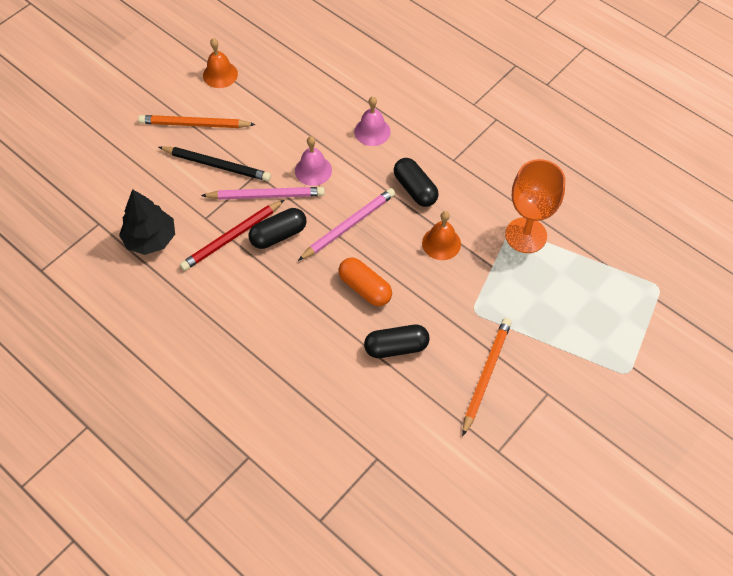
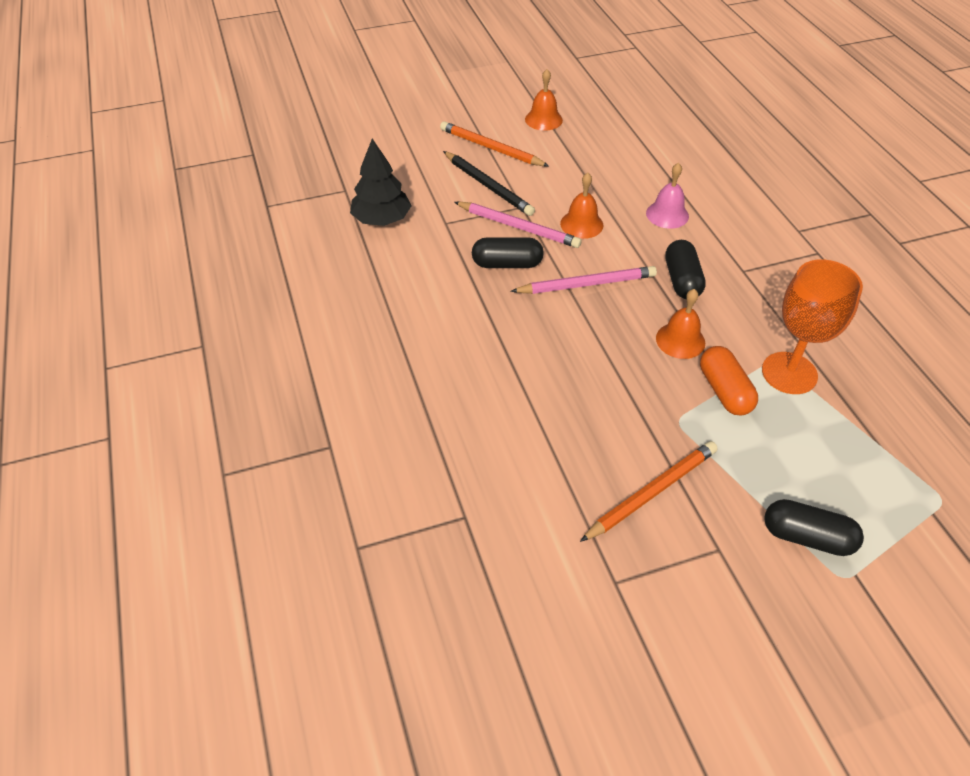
camera: 30 degrees right, 10 degrees down
red pencil [180,200,284,271] -> none
pink bell [295,136,332,186] -> orange bell [560,172,603,239]
orange capsule [339,257,392,306] -> orange capsule moved to [700,346,758,416]
black capsule [364,325,430,358] -> black capsule moved to [764,499,864,556]

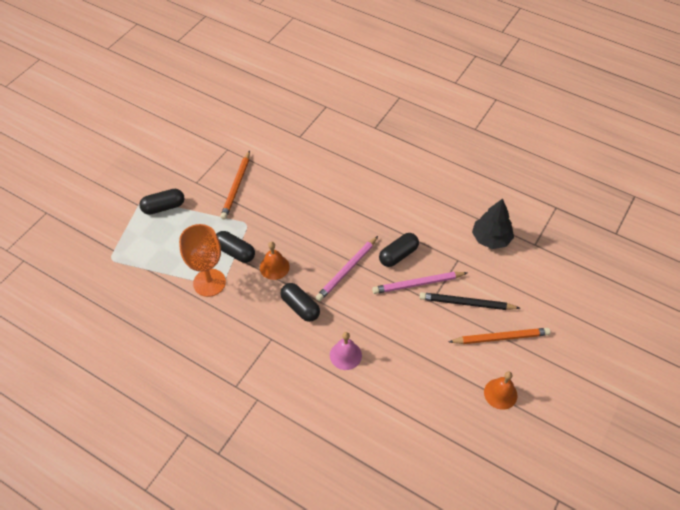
camera: 140 degrees right, 5 degrees up
orange bell [560,172,603,239] -> none
orange capsule [700,346,758,416] -> black capsule [216,231,255,263]

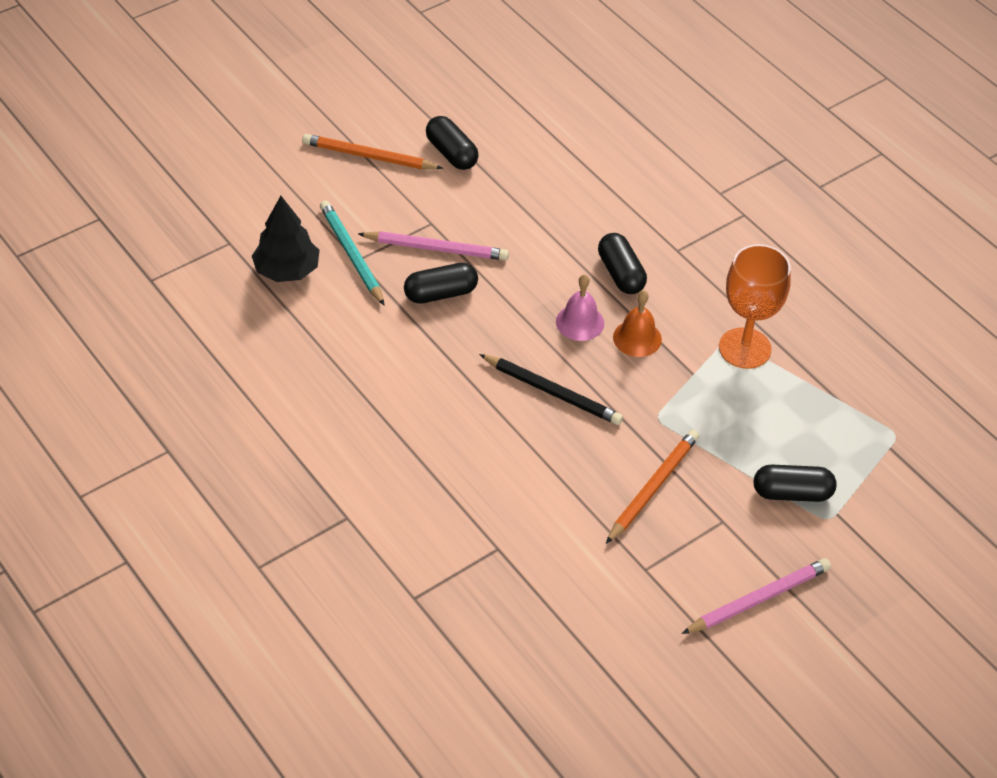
camera: 160 degrees left, 5 degrees down
black capsule [216,231,255,263] -> black capsule moved to [426,116,479,170]
pink pencil [316,236,378,301] -> pink pencil moved to [681,558,831,634]
pink bell [330,332,362,370] -> pink bell moved to [556,274,604,341]
black pencil [419,292,520,310] -> black pencil moved to [479,354,623,425]
orange bell [484,371,518,410] -> none
none -> turquoise pencil [320,201,385,306]

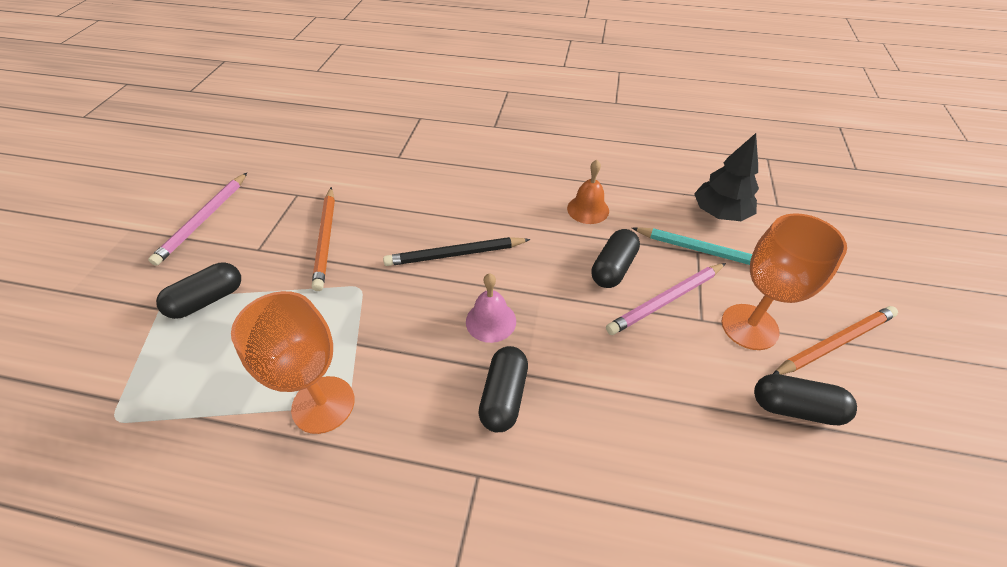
camera: 140 degrees right, 0 degrees up
black capsule [598,233,647,294] -> black capsule turned 75 degrees clockwise [478,346,528,432]
orange bell [613,290,662,357] -> orange bell moved to [567,160,609,224]
none -> orange goblet [721,213,847,350]

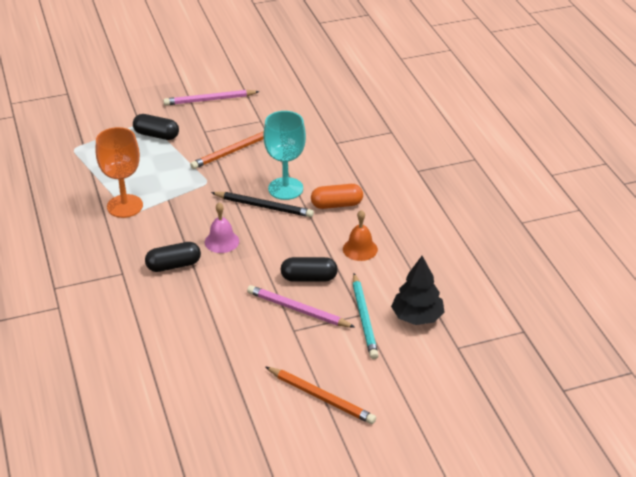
camera: 60 degrees right, 10 degrees down
black pencil [383,237,531,266] -> black pencil turned 150 degrees clockwise [211,192,314,217]
orange goblet [721,213,847,350] -> none
black capsule [754,374,857,425] -> none
none -> turquoise goblet [264,111,306,200]
none -> orange capsule [311,184,363,209]

